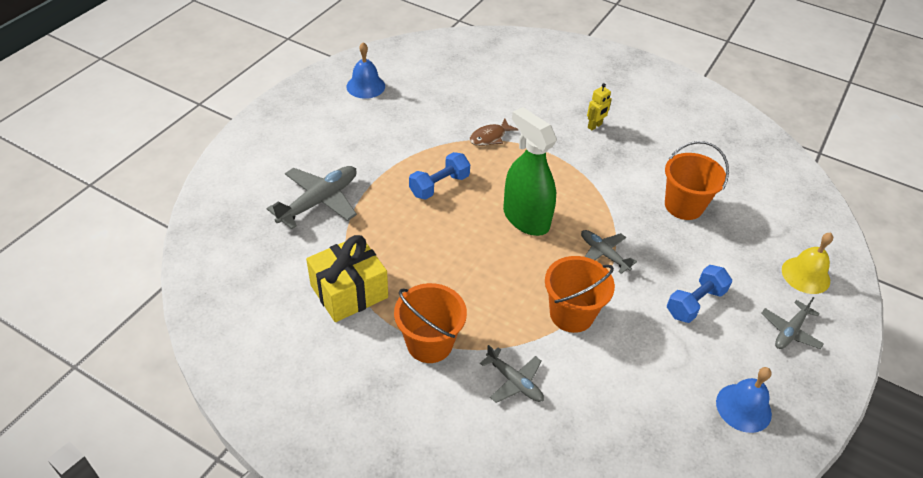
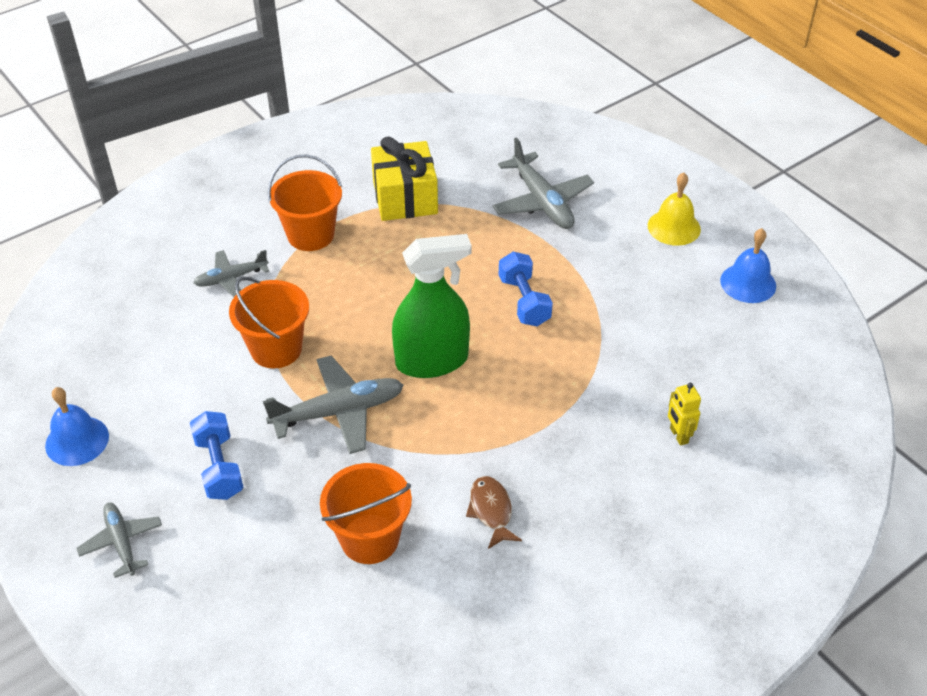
camera: 115 degrees right, 0 degrees up
brown fish [470,119,519,146] -> brown fish moved to [466,476,522,549]
grey plane [581,230,637,274] -> grey plane [263,356,404,454], size x1.65
yellow robot [587,83,612,130] -> yellow robot moved to [668,383,701,446]
yellow bell [782,233,833,294] -> yellow bell moved to [648,173,701,246]

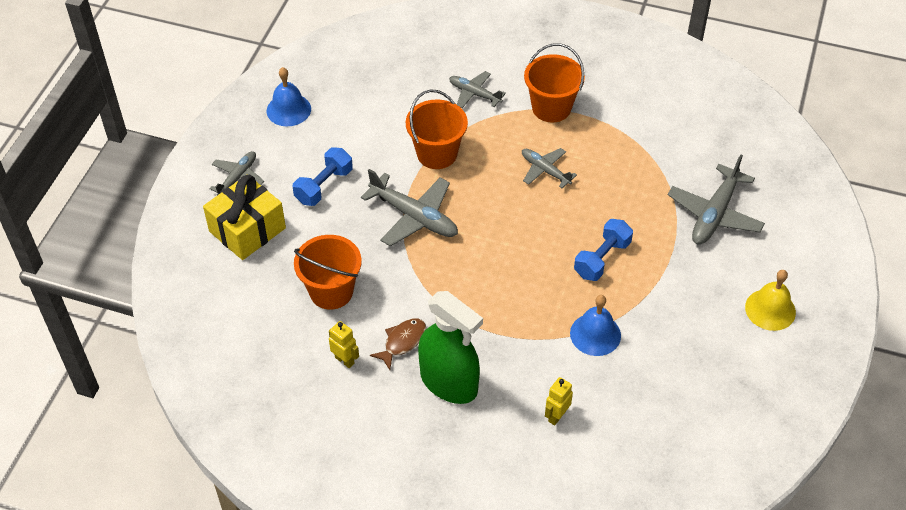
camera: 55 degrees right, 5 degrees up
yellow gift [371,137,438,221] -> yellow gift moved to [203,175,286,260]
green spray bottle [392,234,471,378] -> green spray bottle moved to [418,291,483,404]
blue bell [720,228,776,303] -> blue bell moved to [570,295,621,356]
none -> yellow robot [329,321,359,368]
none -> grey plane [522,148,577,188]

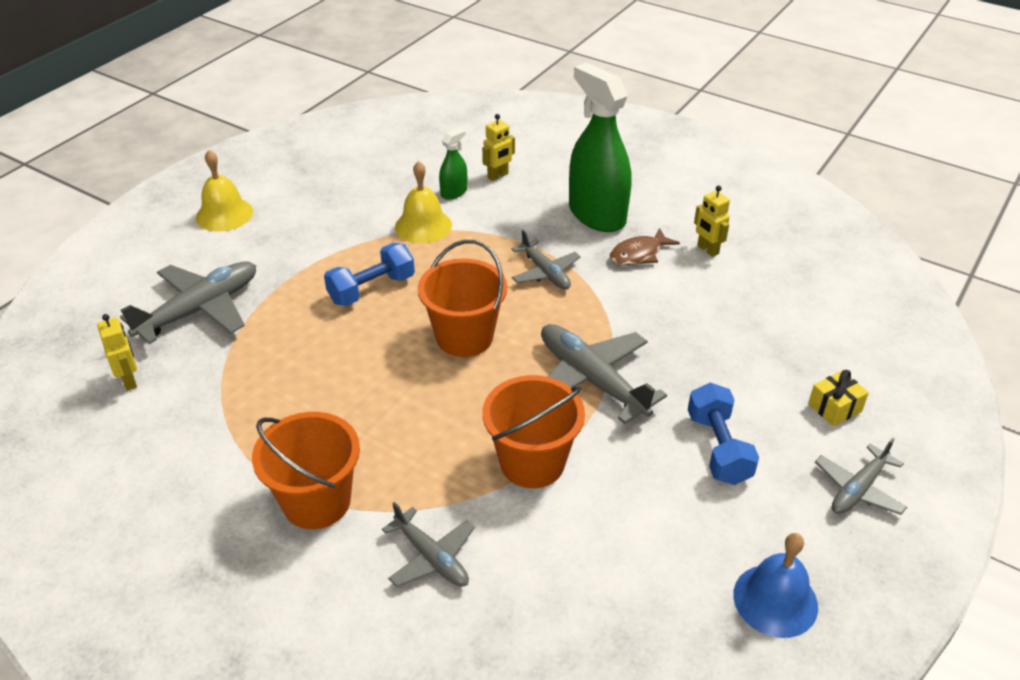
camera: 165 degrees left, 10 degrees down
yellow gift [203,175,286,260] -> yellow gift [808,370,869,426], size x0.47
blue dumbbell [293,147,353,206] -> blue dumbbell turned 60 degrees counterclockwise [688,383,759,485]
orange bucket [294,235,362,309] -> orange bucket moved to [418,240,507,357]
grey plane [522,148,577,188] -> grey plane moved to [511,230,580,290]
blue bell [570,295,621,356] -> yellow bell [395,161,452,244]
none -> yellow robot [97,314,137,391]
none -> green spray bottle [439,127,467,200]

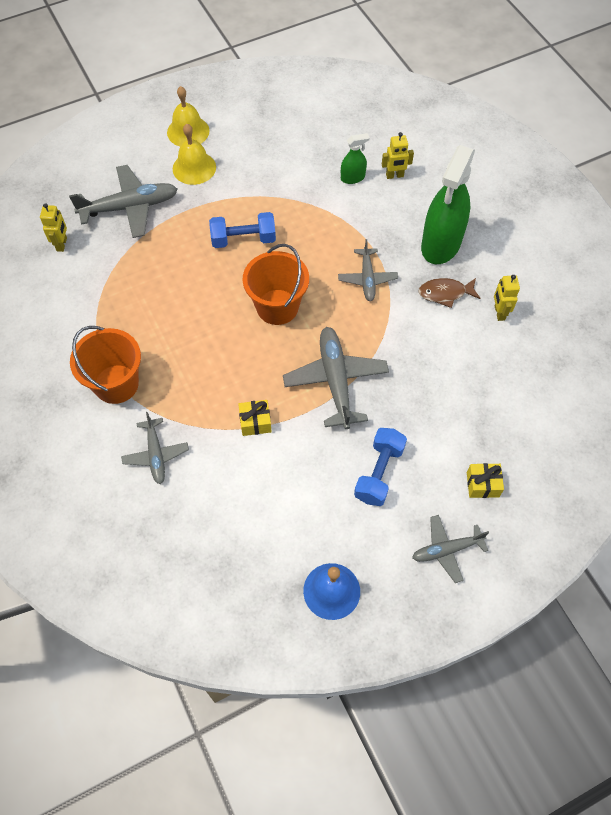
camera: 30 degrees right, 20 degrees up
yellow bell [395,161,452,244] -> yellow bell moved to [173,124,216,185]
orange bucket [482,375,585,488] -> yellow gift [238,400,272,436]
green spray bottle [569,63,632,232] -> green spray bottle turned 150 degrees counterclockwise [421,145,475,264]

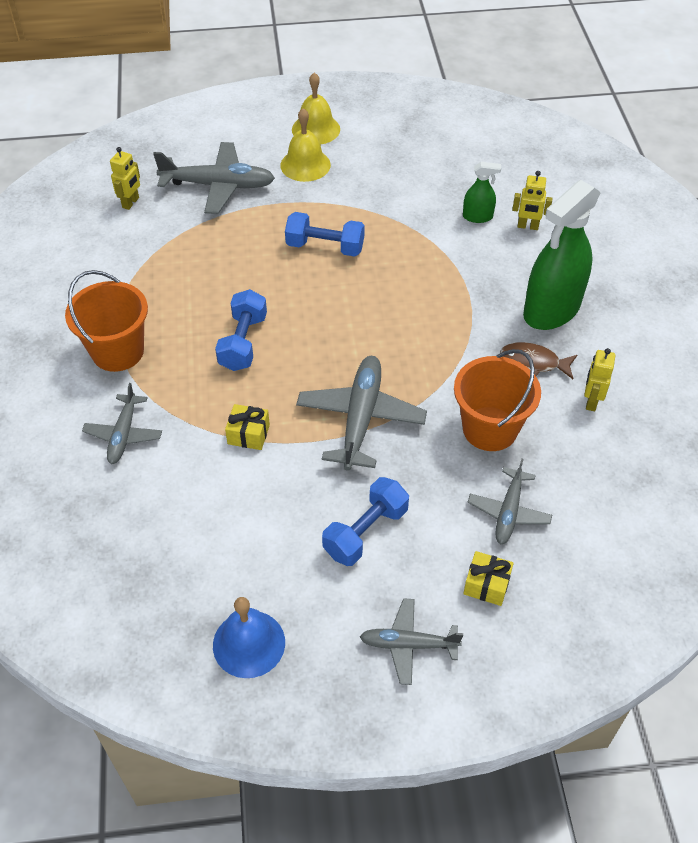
camera: 20 degrees right, 10 degrees down
orange bucket [243,244,309,325] -> orange bucket moved to [454,349,541,451]
grey plane [338,239,398,301] -> grey plane moved to [467,458,552,544]
none -> blue dumbbell [215,289,267,371]

